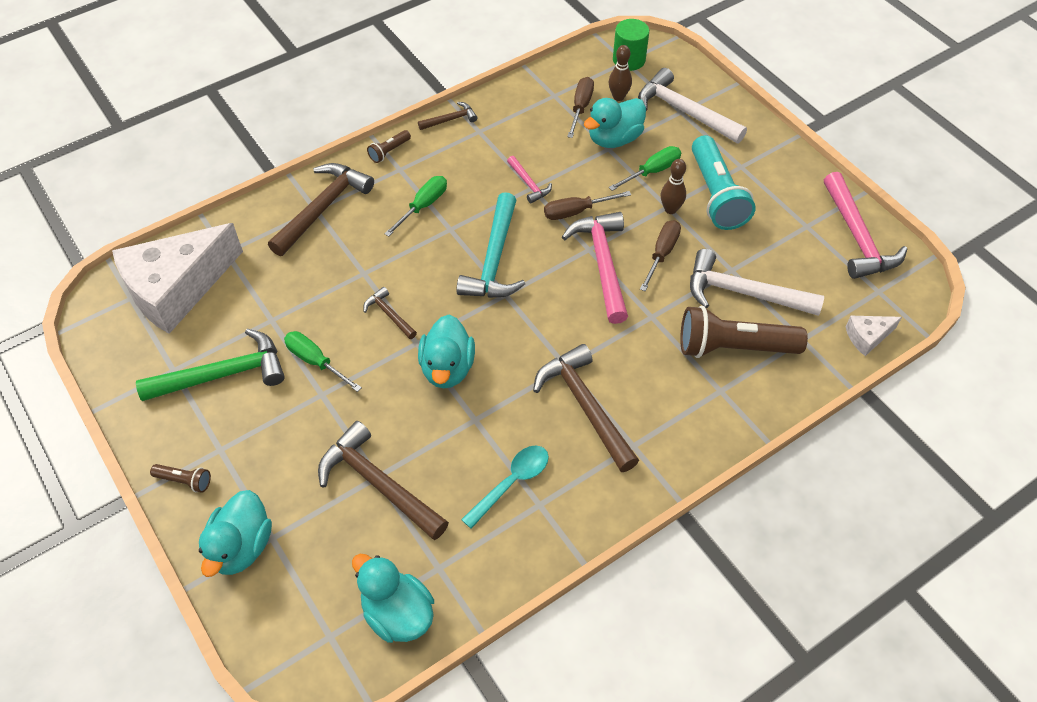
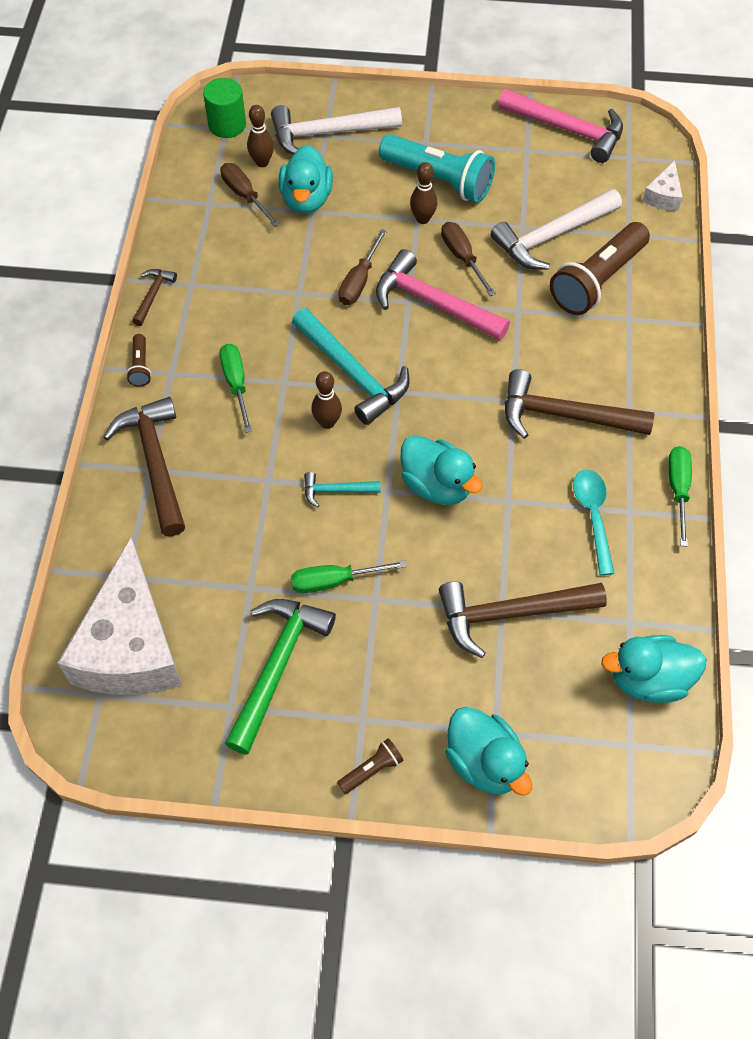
camera: 50 degrees left, 5 degrees up
brown hammer [363,287,417,339] -> turquoise hammer [304,472,380,508]
pink hammer [507,156,552,204] -> none
green screwdriver [609,146,681,191] -> green screwdriver moved to [668,446,692,547]
none -> brown bowling pin [311,371,342,429]

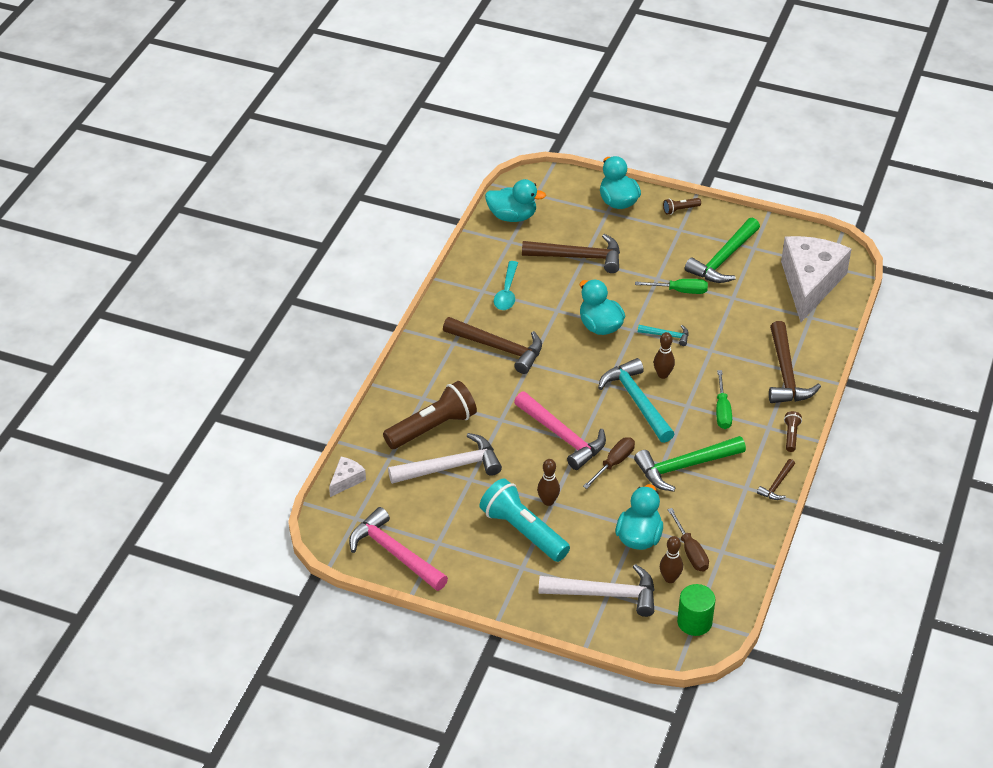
camera: 165 degrees left, 15 degrees down
brown screwdriver [441,222,496,296] -> none
green screwdriver [668,446,692,547] -> none
none -> green hammer [634,436,746,492]

